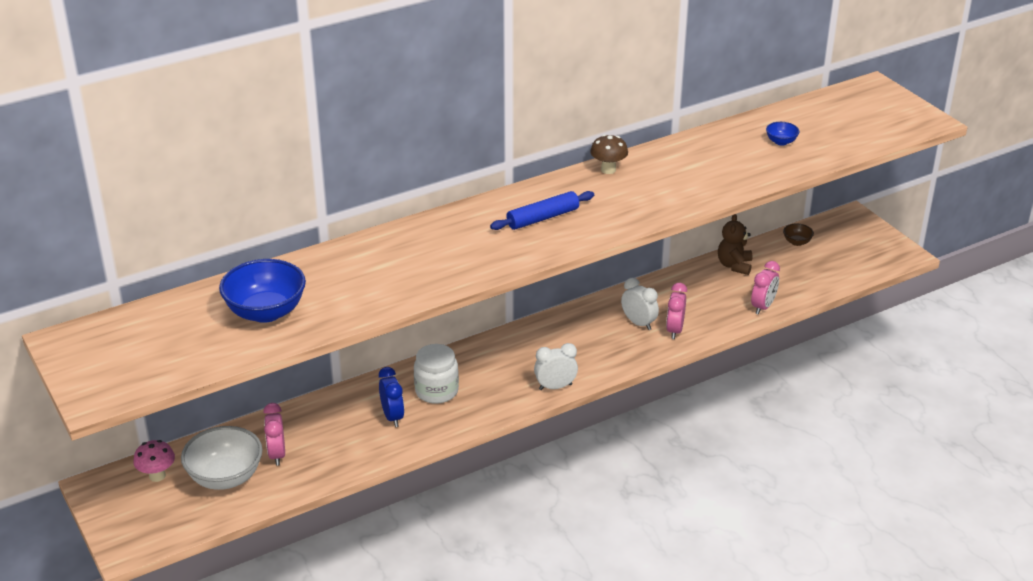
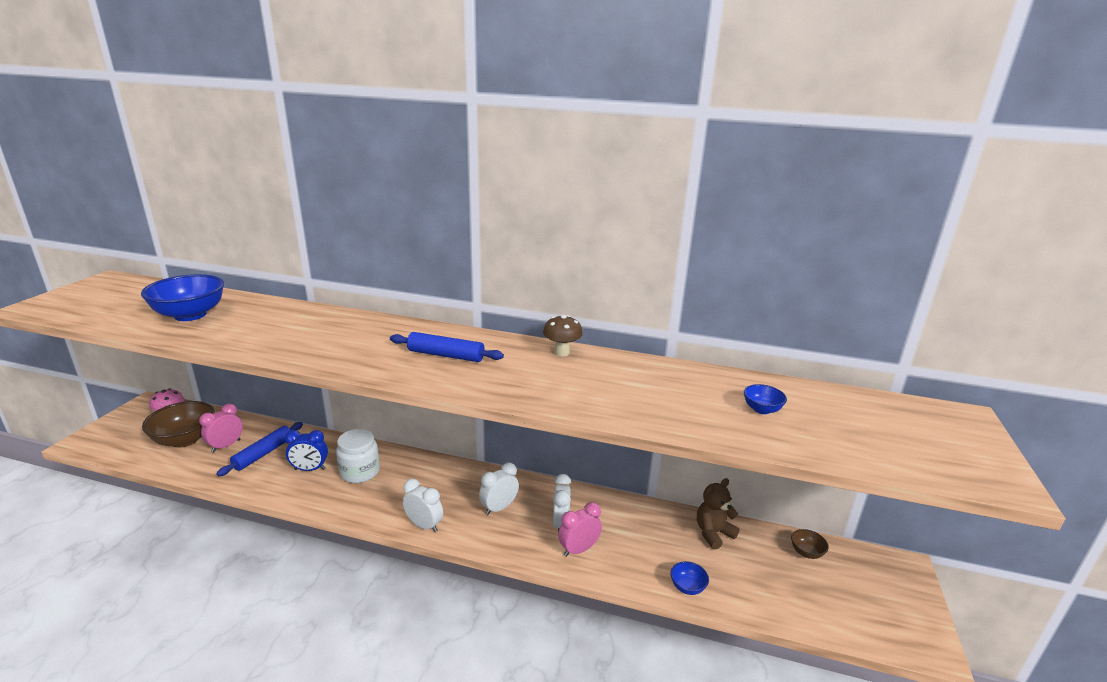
camera: 45 degrees right, 10 degrees down
white bowl [181,426,263,490] -> brown bowl [142,401,215,447]
blue clock [379,367,404,427] -> blue clock turned 60 degrees clockwise [284,430,328,471]
pink clock [751,261,780,315] -> blue bowl [671,561,709,595]
none -> blue rolling pin [217,422,303,476]
none -> white clock [479,462,519,515]

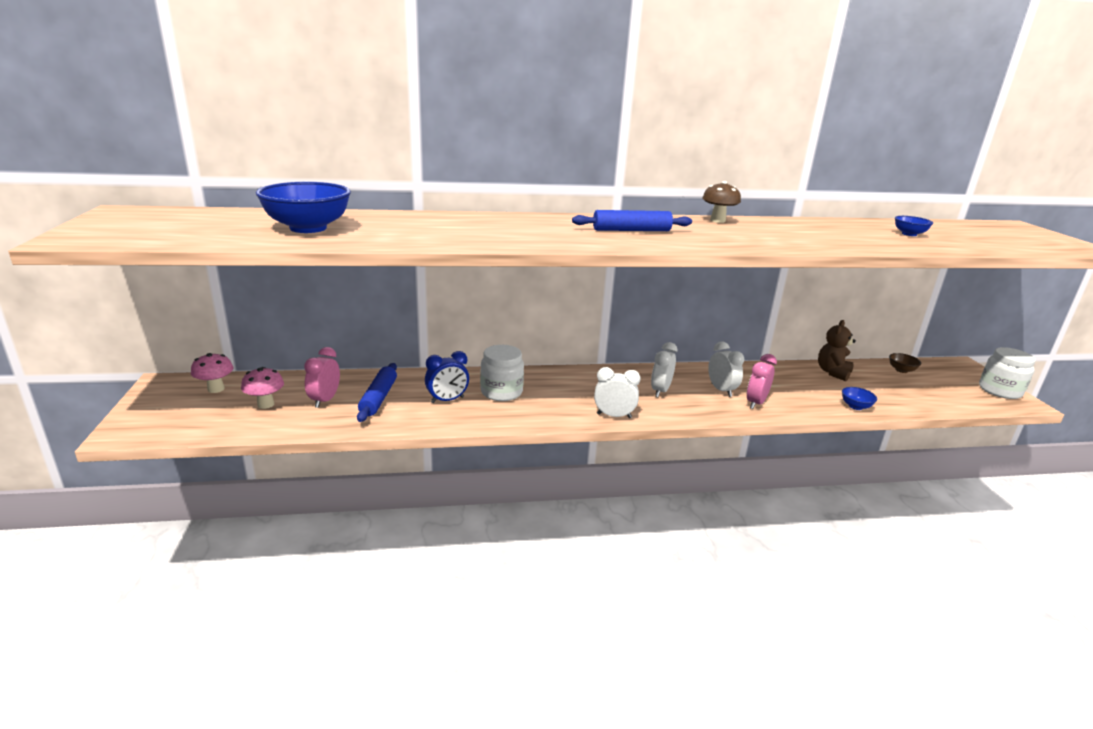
camera: 25 degrees left, 0 degrees up
brown bowl [142,401,215,447] -> pink mushroom [241,367,284,409]
none -> white jar [979,347,1036,399]

